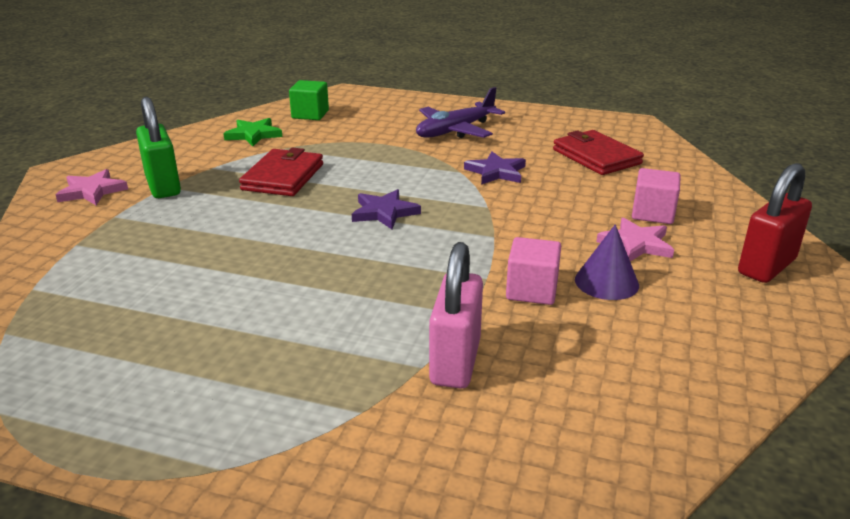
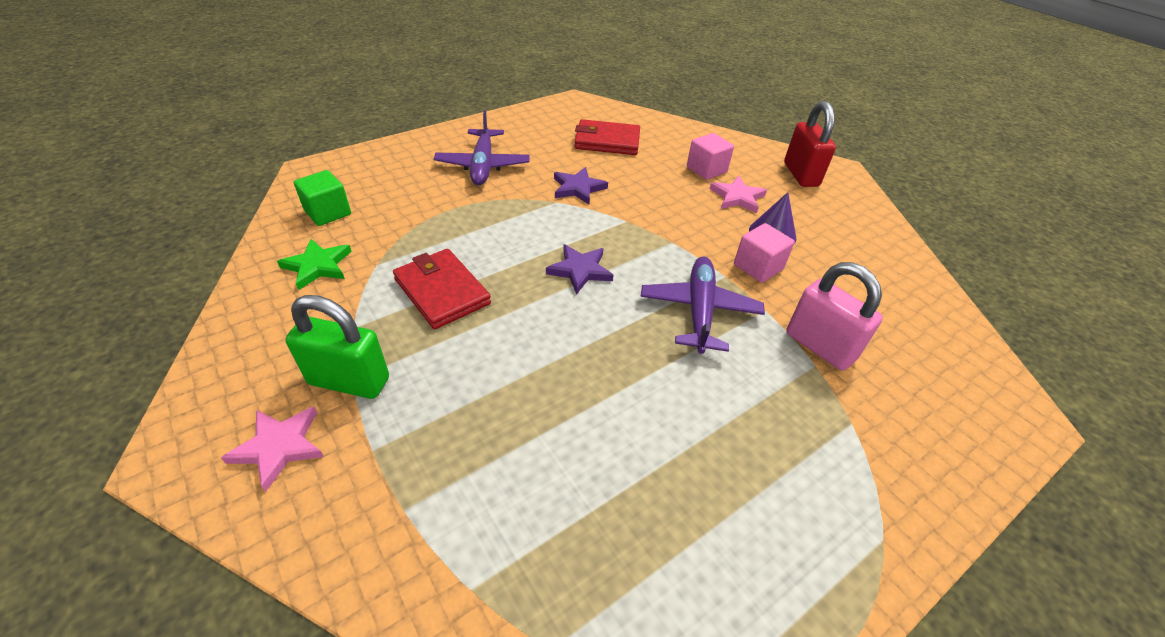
camera: 55 degrees left, 15 degrees up
none -> purple plane [641,256,765,354]

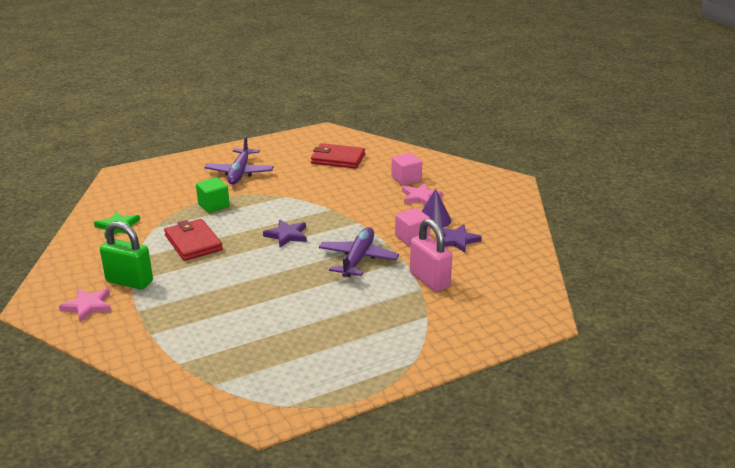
camera: 10 degrees right, 15 degrees down
green cube [294,170,351,226] -> green cube moved to [196,177,230,213]
purple star [554,167,608,204] -> purple star moved to [441,224,482,253]
red padlock [784,101,836,187] -> none

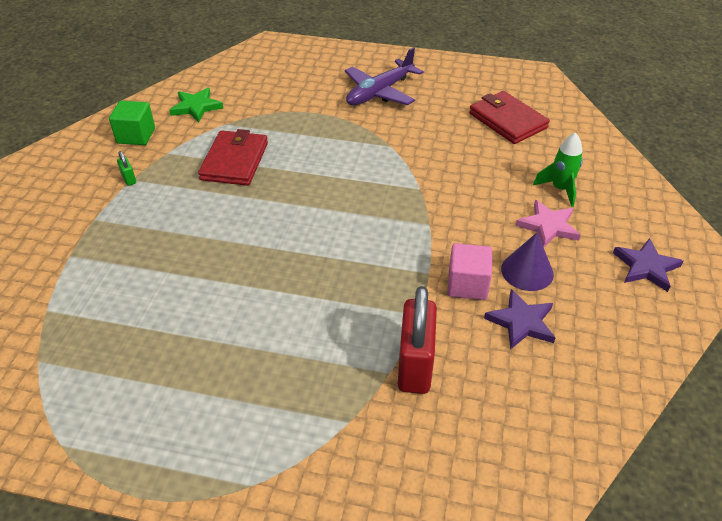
camera: 40 degrees right, 15 degrees up
pink star [59,288,112,323] -> none
green padlock [100,221,153,289] -> green padlock [117,151,136,186], size x0.41
green cube [196,177,230,213] -> green cube moved to [109,101,155,145]
purple star [263,220,307,247] -> purple star moved to [613,238,684,292]
purple plane [319,227,399,277] -> none
pink cube [391,153,422,186] -> green rocket [533,132,583,207]
pink padlock [410,219,452,292] -> red padlock [398,286,437,394]

